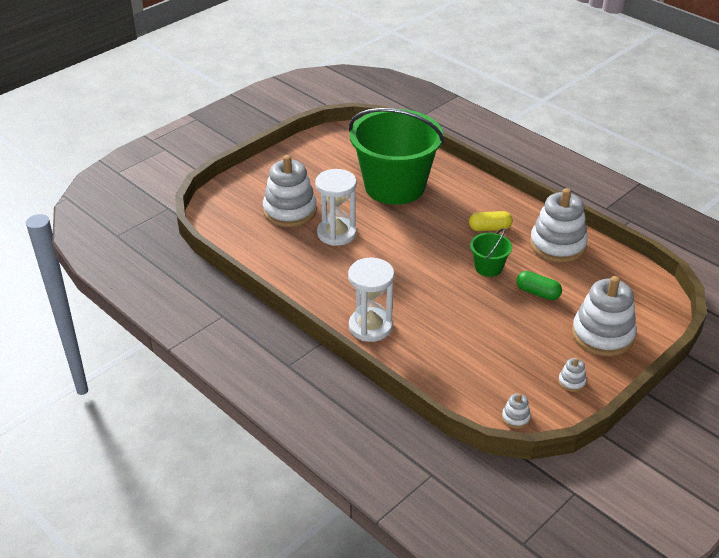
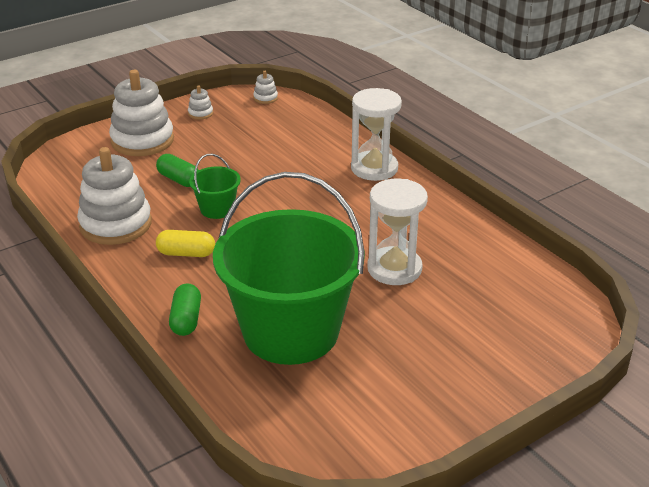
camera: 170 degrees left, 5 degrees down
white stacking toy [263,155,317,227] -> none
none -> green capsule [169,283,201,336]

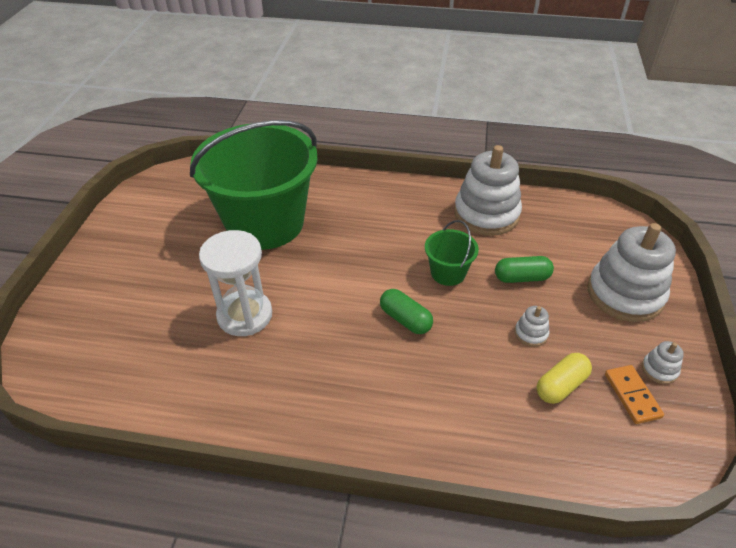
camera: 135 degrees right, 10 degrees up
yellow capsule [156,230,215,257] -> yellow capsule moved to [537,353,592,404]
green capsule [169,283,201,336] -> green capsule moved to [380,289,433,334]
white stacking toy [253,71,278,104] -> white stacking toy moved to [515,306,549,347]
white hourglass [351,88,402,181] -> none
none -> orange domino [605,365,664,424]

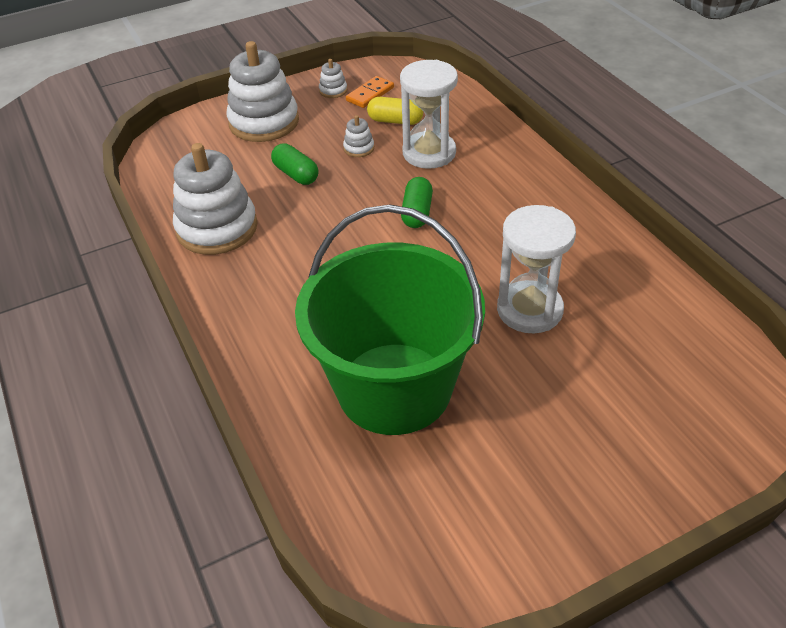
camera: 125 degrees left, 0 degrees up
green bucket [425,220,479,286] -> none
none -> white hourglass [400,60,458,169]

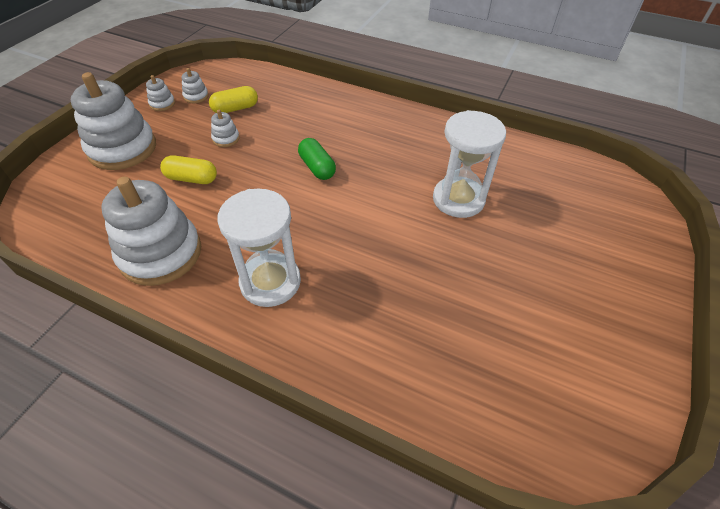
camera: 40 degrees left, 5 degrees up
green capsule [271,143,319,185] -> yellow capsule [160,155,217,184]
green bucket [295,205,485,435] -> none
orange domino [346,76,394,108] -> white stacking toy [181,68,209,103]
white hourglass [400,60,458,169] -> white hourglass moved to [217,189,301,307]

